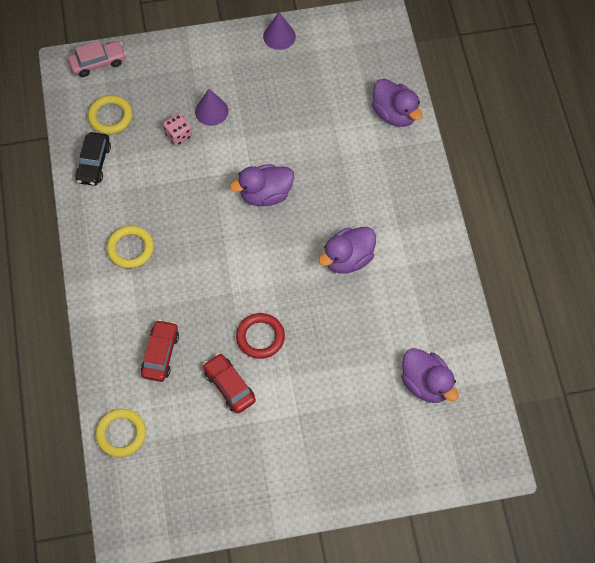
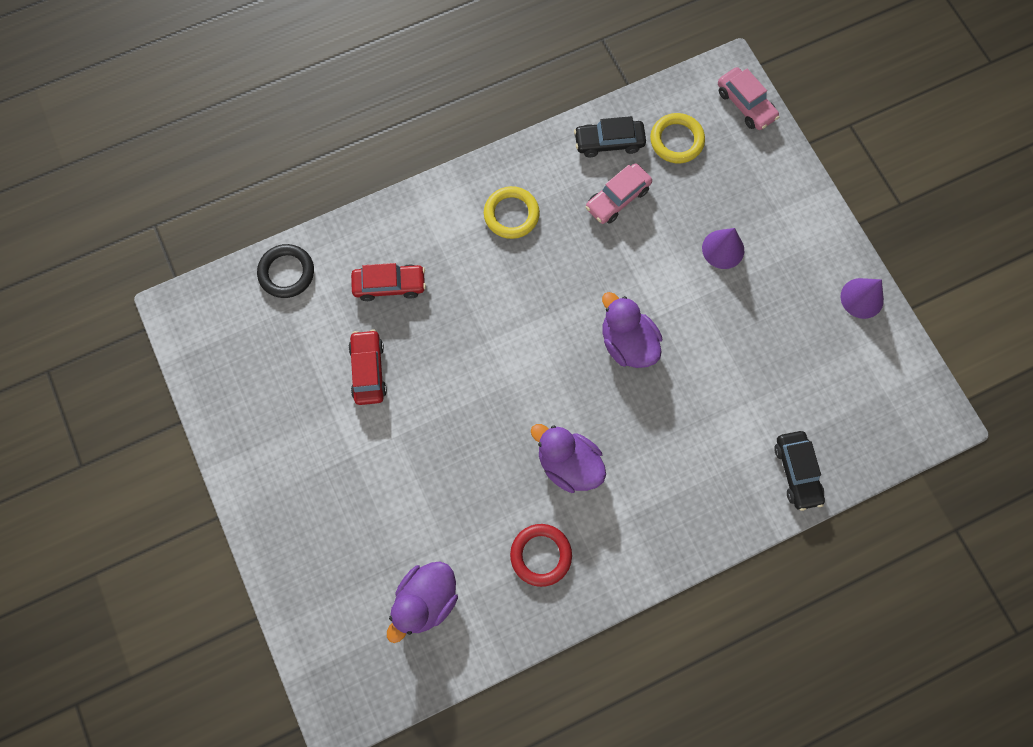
camera: 75 degrees right, 10 degrees up
yellow ring [95,409,146,457] -> black ring [257,244,314,298]
pink dice [163,114,192,146] -> none
red car [203,353,256,413] -> red car turned 45 degrees counterclockwise [348,329,387,405]
red ring [236,313,285,359] -> red ring moved to [510,524,572,587]
purple duck [372,79,423,127] -> black car [774,431,825,511]
none -> pink car [585,163,652,224]

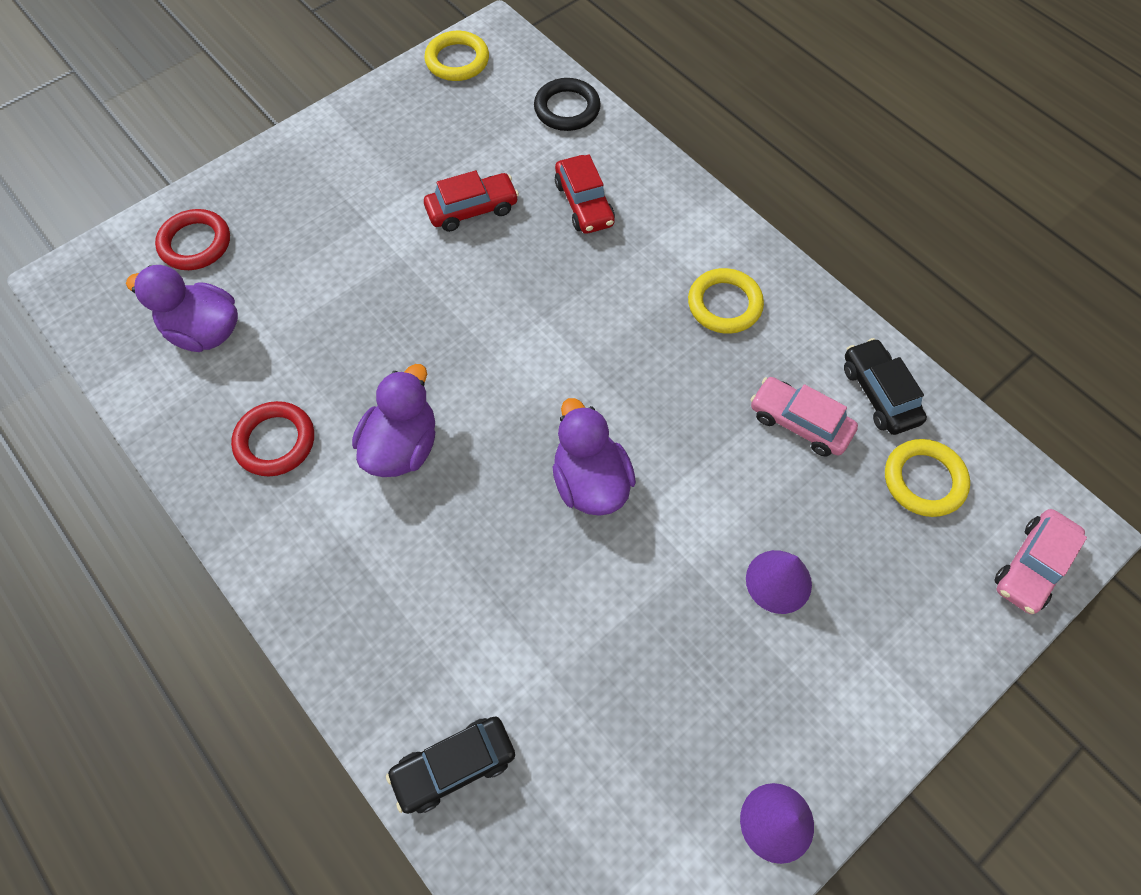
camera: 75 degrees right, 10 degrees down
purple duck [602,292,662,368] -> purple duck turned 60 degrees counterclockwise [553,398,636,516]
none -> red ring [155,209,230,270]
none -> yellow ring [424,31,489,81]

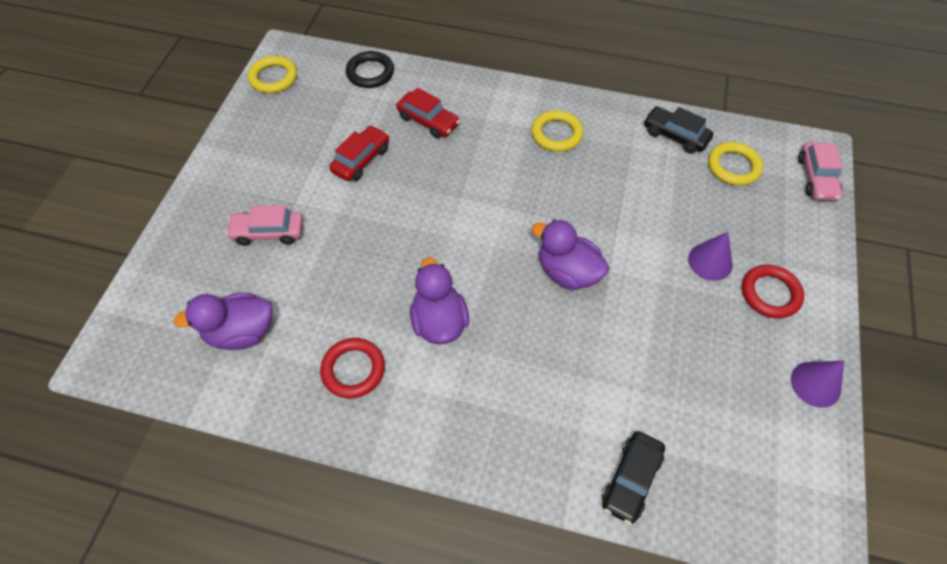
camera: 35 degrees left, 5 degrees down
red ring [155,209,230,270] -> red ring moved to [742,264,804,318]
pink car [751,377,858,457] -> pink car moved to [226,206,303,246]

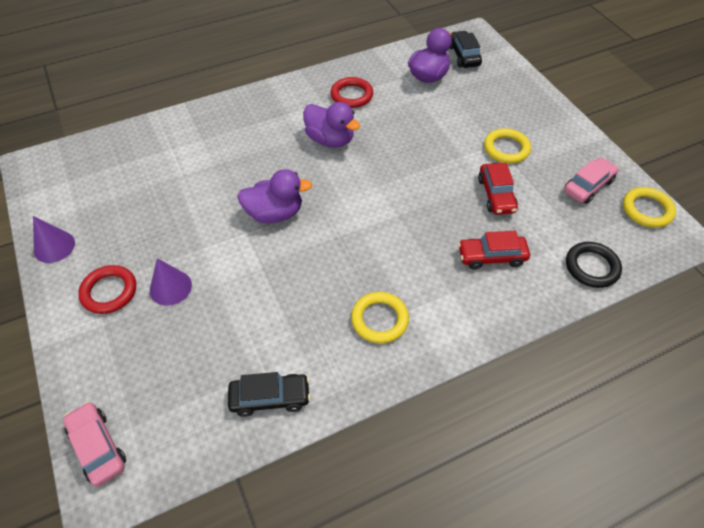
camera: 140 degrees right, 5 degrees down
pink car [226,206,303,246] -> pink car moved to [564,157,619,204]
black car [602,431,665,525] -> black car moved to [449,31,482,68]
yellow ring [708,142,763,186] -> yellow ring moved to [484,128,531,164]

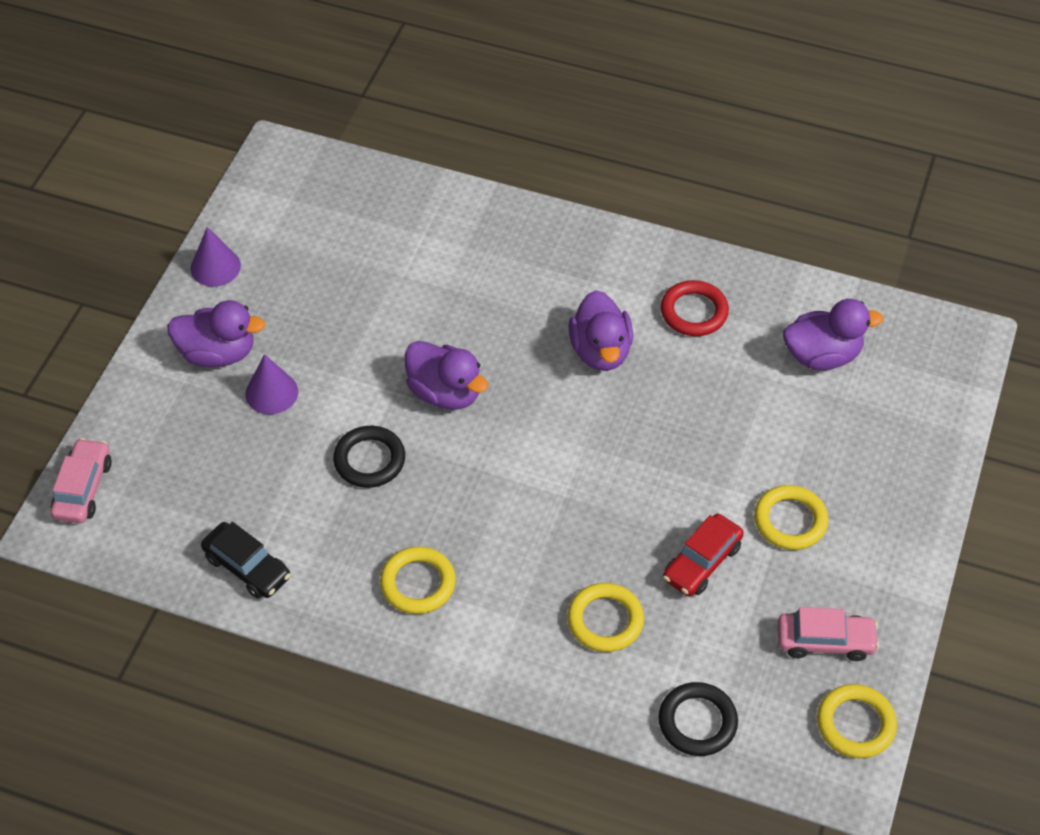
camera: 45 degrees right, 0 degrees up
red ring [78,265,136,314] -> purple duck [167,300,265,367]
black car [449,31,482,68] -> none
red car [458,231,530,270] -> yellow ring [567,583,644,652]
none -> black ring [333,426,405,488]

